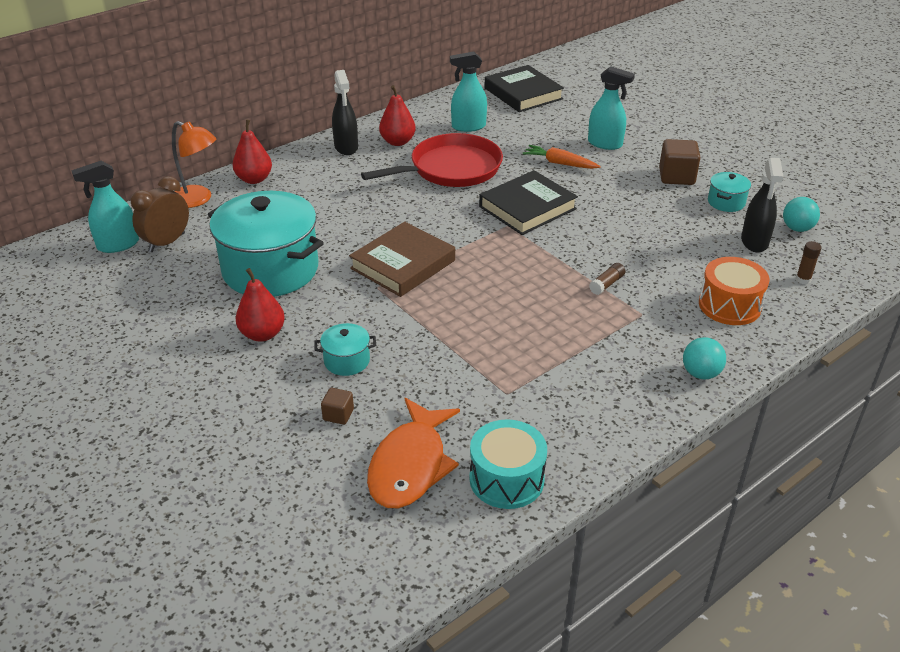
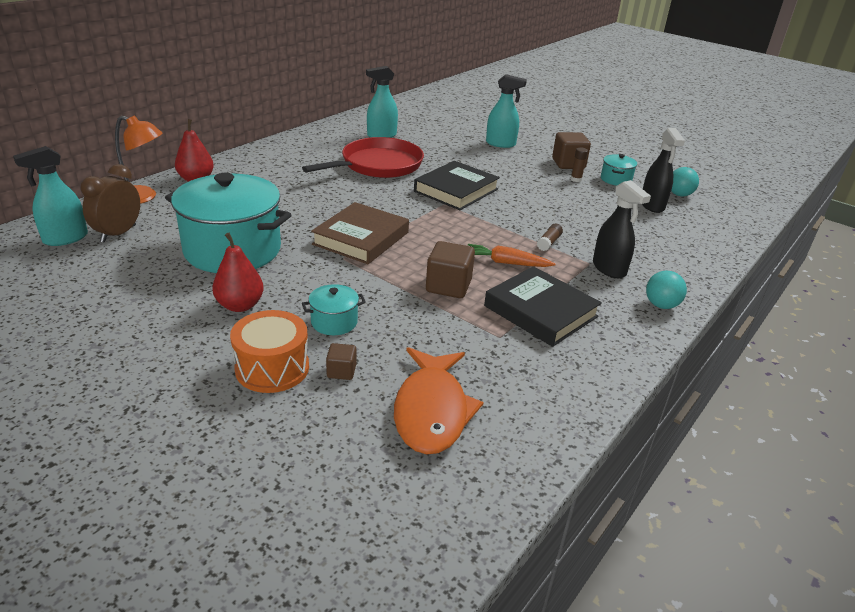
camera: 15 degrees left, 5 degrees down
black spray bottle [332,70,358,155] -> black spray bottle moved to [593,180,651,278]
red pear [379,85,416,146] -> none
turquoise drum [469,419,547,509] -> none
black book [484,65,564,112] -> black book moved to [484,266,602,347]
orange carrot [523,145,601,169] -> orange carrot moved to [468,244,556,267]
orange drum [699,257,770,325] -> orange drum moved to [230,310,309,393]
brown glue stick [796,241,821,284] -> brown glue stick moved to [571,147,588,182]
none -> brown cube [426,241,475,298]

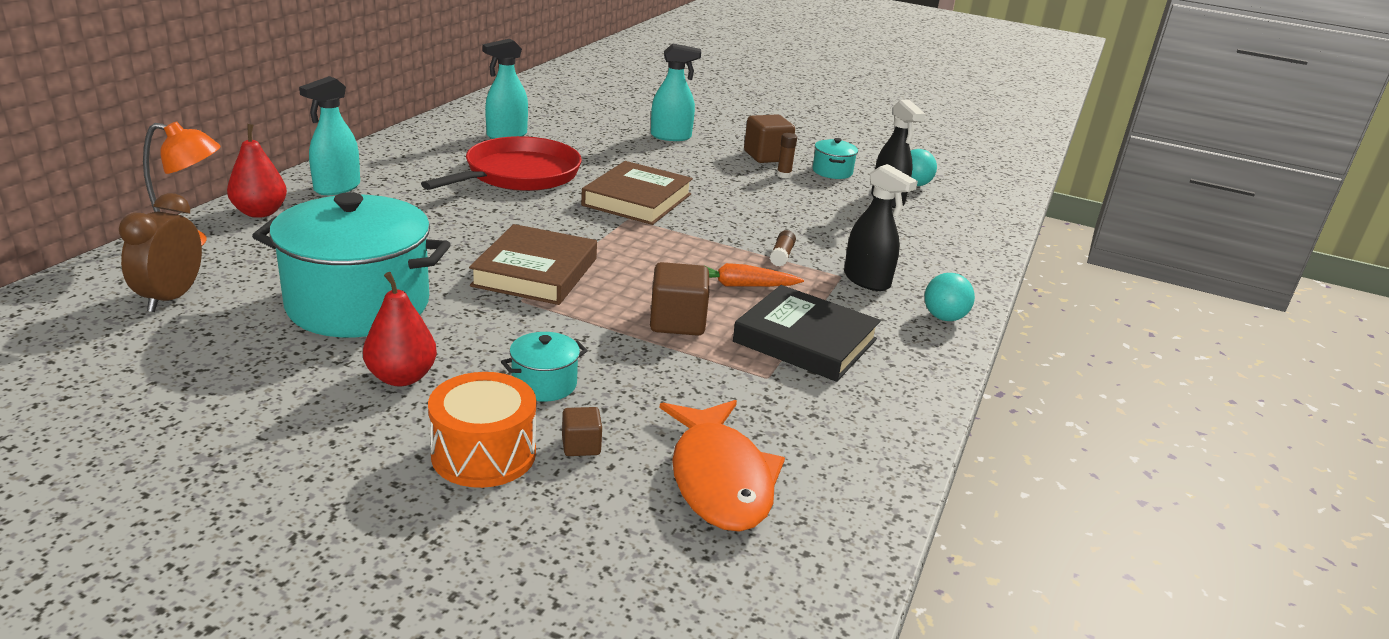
camera: 15 degrees left, 5 degrees down
turquoise spray bottle [13,146,88,246] -> turquoise spray bottle moved to [299,76,360,195]
black book [414,161,500,210] -> brown book [581,161,693,225]

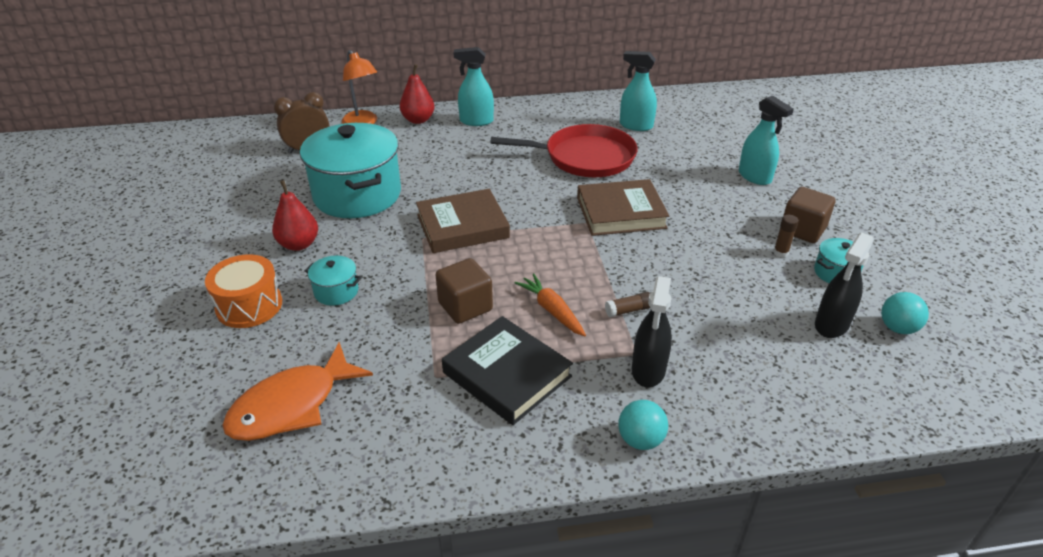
camera: 60 degrees right, 10 degrees up
brown cube [562,407,602,456] -> none
black book [733,285,881,382] -> black book turned 45 degrees counterclockwise [442,316,573,425]

